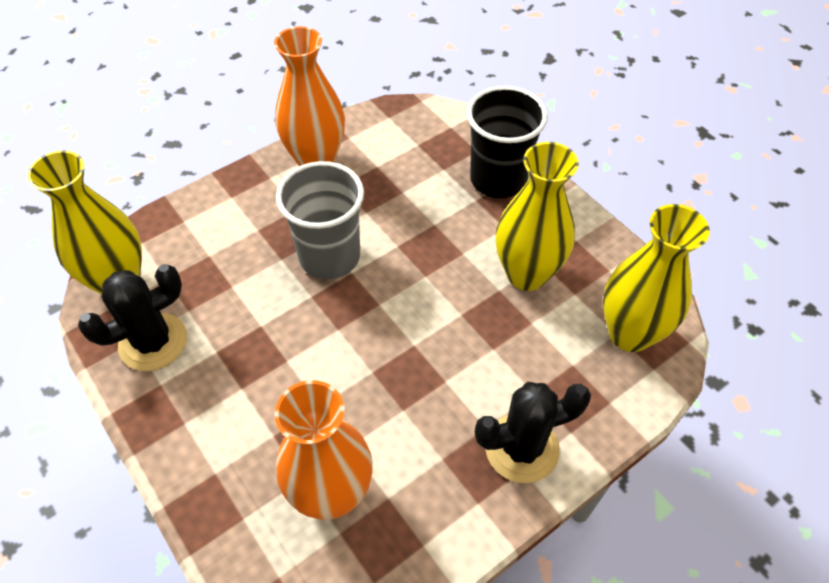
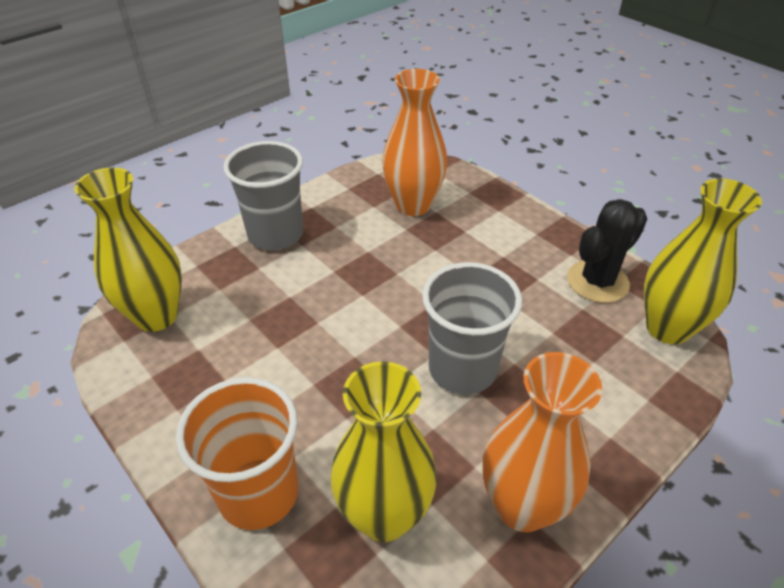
camera: 175 degrees right, 10 degrees down
black cup [467,86,548,198] -> orange cup [176,377,299,530]
black cactus [475,382,591,483] -> grey cup [223,141,303,250]
yellow vase [496,142,579,291] -> yellow vase moved to [330,361,437,542]

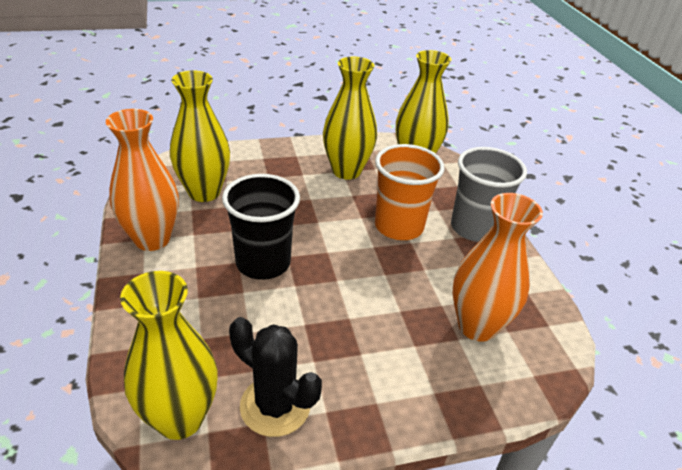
camera: 115 degrees right, 5 degrees down
orange cup [176,377,299,530] -> orange cup moved to [375,144,445,240]
grey cup [422,262,522,394] -> black cup [222,174,300,280]
black cactus [567,199,647,303] -> black cactus turned 45 degrees counterclockwise [229,317,322,437]
none -> yellow vase [323,57,377,180]

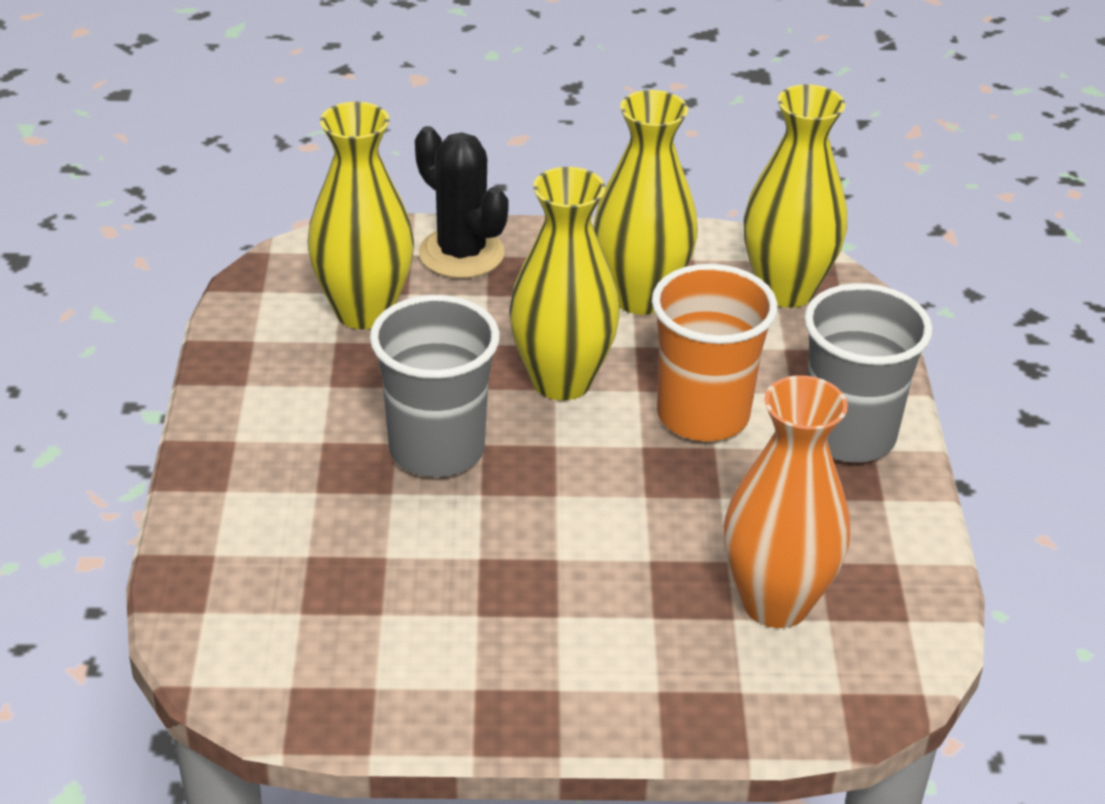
camera: 15 degrees right, 0 degrees up
orange vase [106,109,179,251] -> none
yellow vase [120,271,218,440] -> yellow vase moved to [509,167,620,400]
black cup [222,174,300,280] -> grey cup [370,295,500,477]
black cactus [229,317,322,437] -> black cactus moved to [415,126,509,278]

